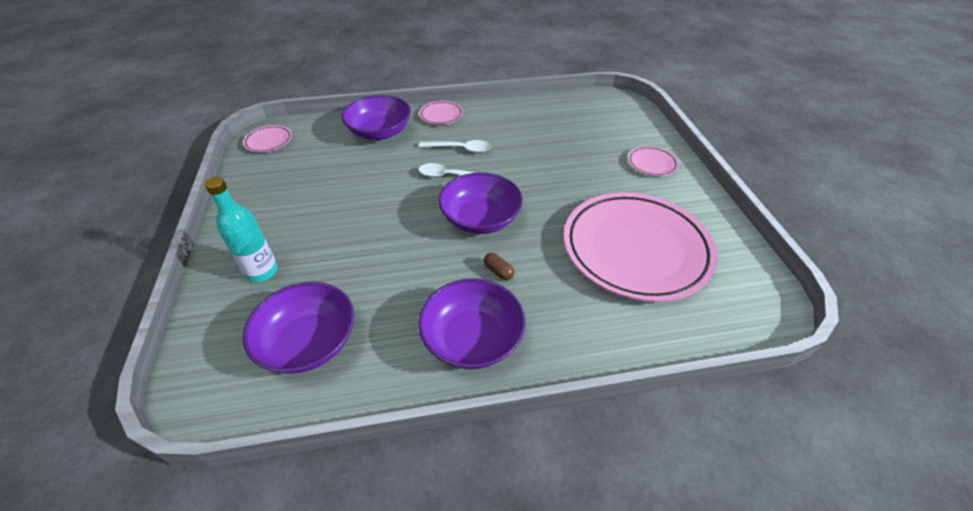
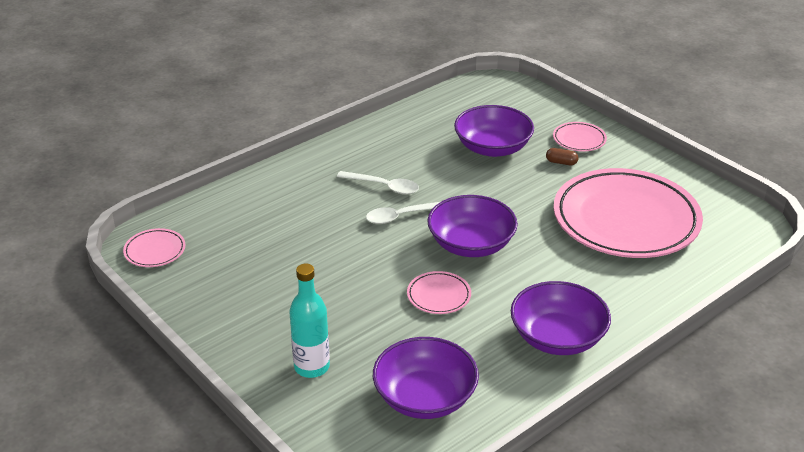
camera: 30 degrees left, 10 degrees down
purple bowl [341,95,411,140] -> purple bowl moved to [454,105,534,157]
pink plate [419,101,463,125] -> pink plate moved to [407,271,471,314]
white spoon [419,140,491,153] -> white spoon turned 45 degrees clockwise [337,171,419,194]
brown capsule [484,253,514,281] -> brown capsule moved to [546,148,578,165]

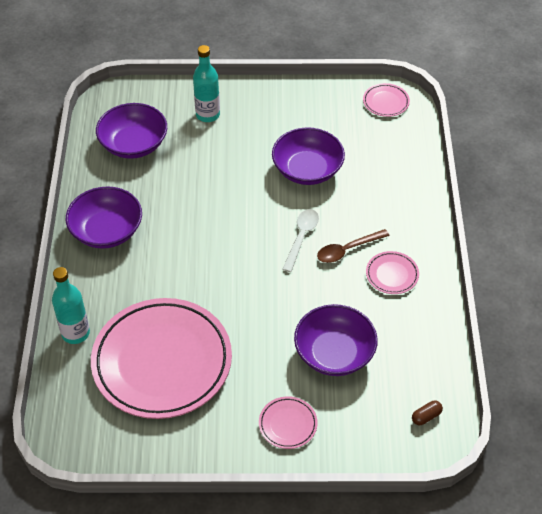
camera: 130 degrees right, 15 degrees up
white spoon [337,171,419,194] -> brown spoon [317,229,390,263]
pink plate [407,271,471,314] -> pink plate moved to [366,251,419,294]
purple bowl [428,195,518,257] -> purple bowl moved to [272,127,345,185]
brown capsule [546,148,578,165] -> brown capsule moved to [412,400,443,425]
none -> turquoise bottle [52,267,90,344]

